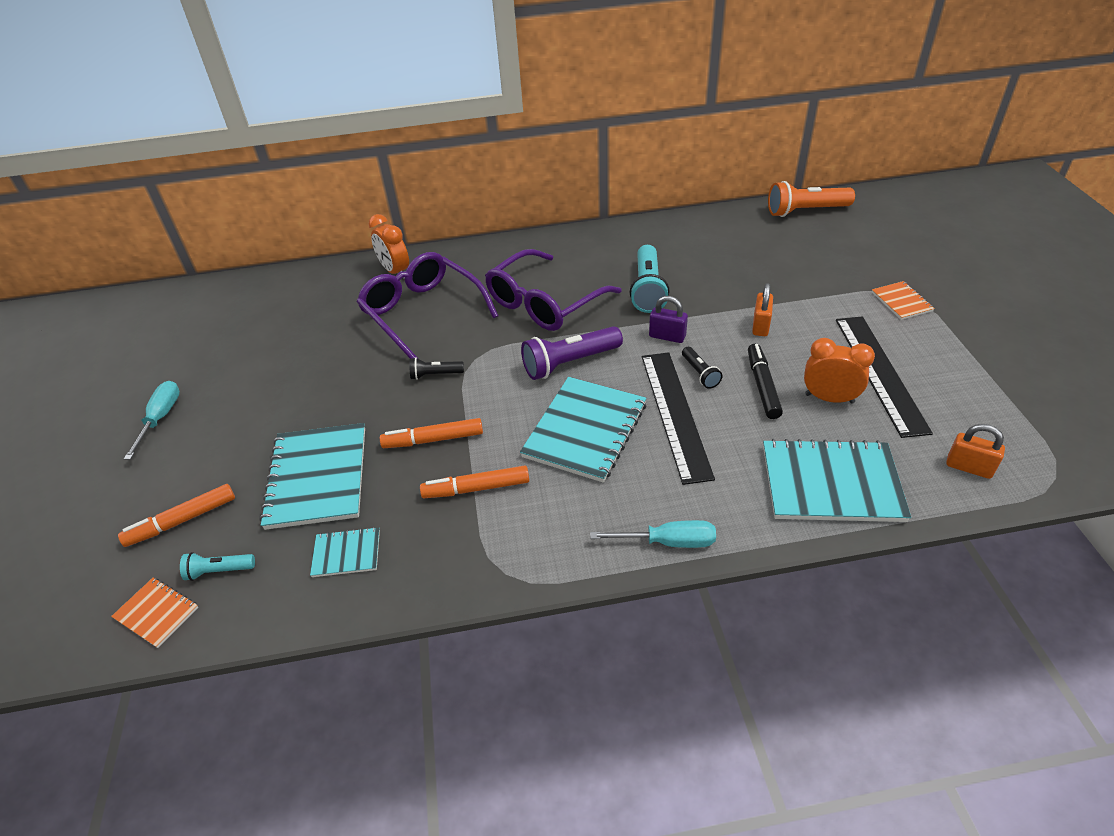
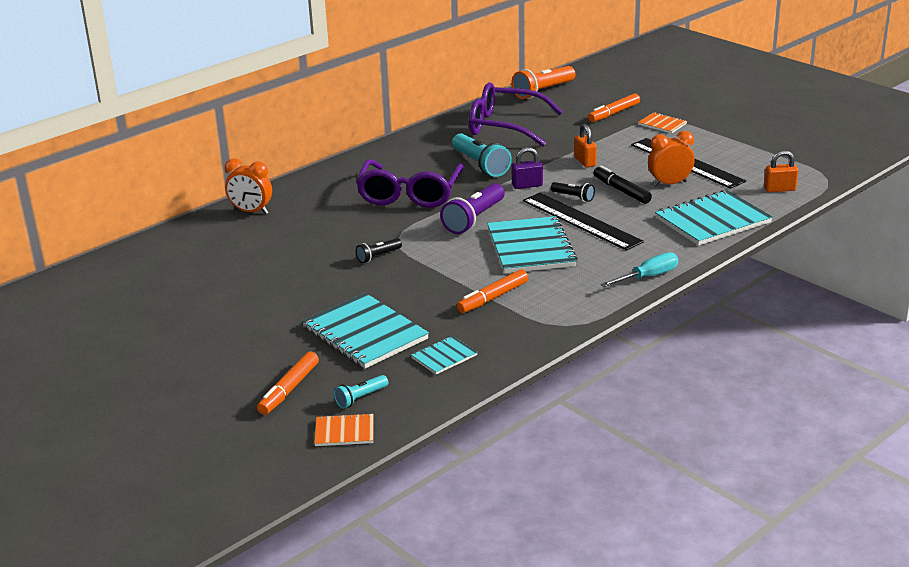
camera: 35 degrees left, 15 degrees down
turquoise screwdriver [124,381,180,460] -> none
purple glasses [357,252,498,358] -> purple glasses moved to [469,82,563,146]
orange marker [380,418,483,448] -> orange marker moved to [588,93,640,122]

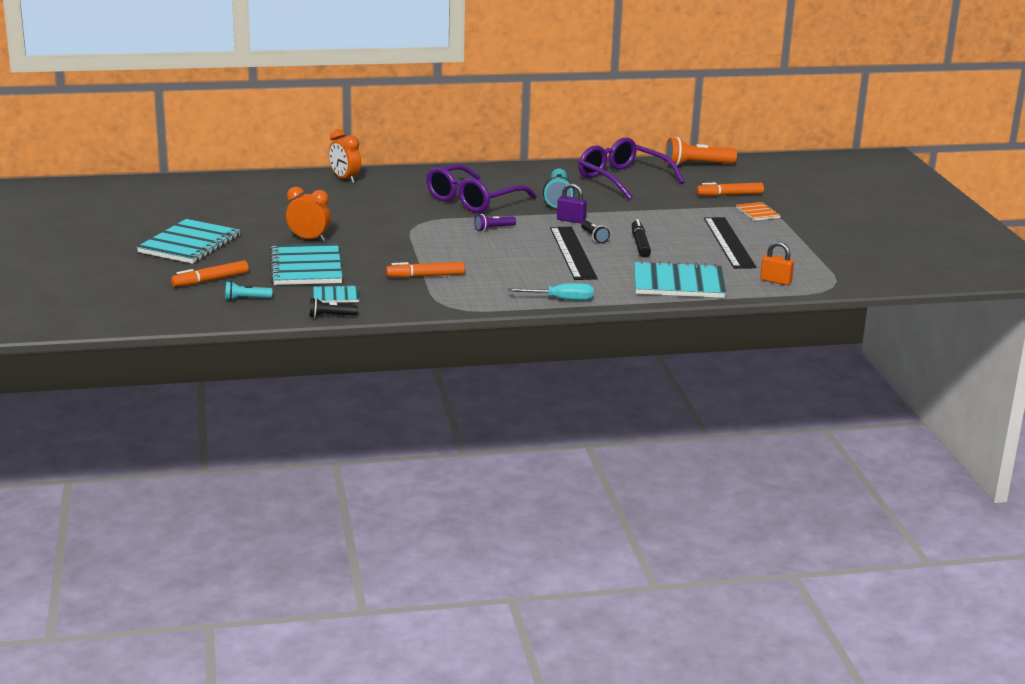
camera: 30 degrees right, 5 degrees down
orange notebook [314,413,374,446] -> none
black flashlight [356,238,402,263] -> black flashlight moved to [309,298,357,318]
purple flashlight [440,183,505,234] -> purple flashlight [474,214,516,231], size x0.53
turquoise notebook [487,216,578,273] -> turquoise notebook moved to [137,219,240,264]
orange padlock [574,124,597,168] -> none
orange clock [648,131,695,187] -> orange clock moved to [286,187,331,241]

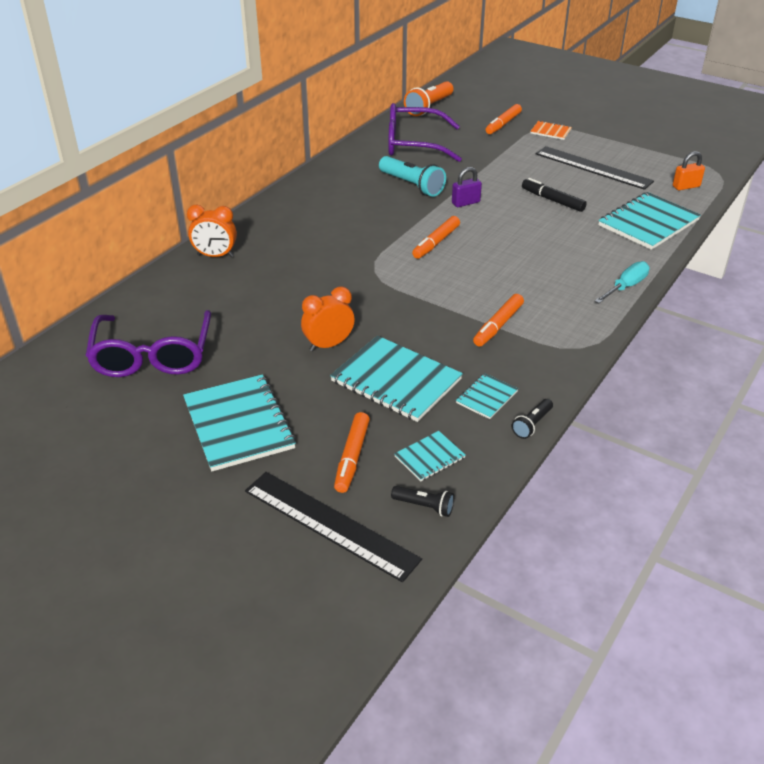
camera: 45 degrees left, 15 degrees up
turquoise flashlight [225,281,272,301] -> turquoise notebook [394,431,466,481]
purple glasses [426,165,537,213] -> purple glasses moved to [85,310,211,377]
purple flashlight [474,214,516,231] -> orange marker [412,216,460,259]
black ruler [550,227,598,280] -> black ruler moved to [245,472,422,582]
black flashlight [581,221,610,243] -> black flashlight moved to [391,486,454,517]

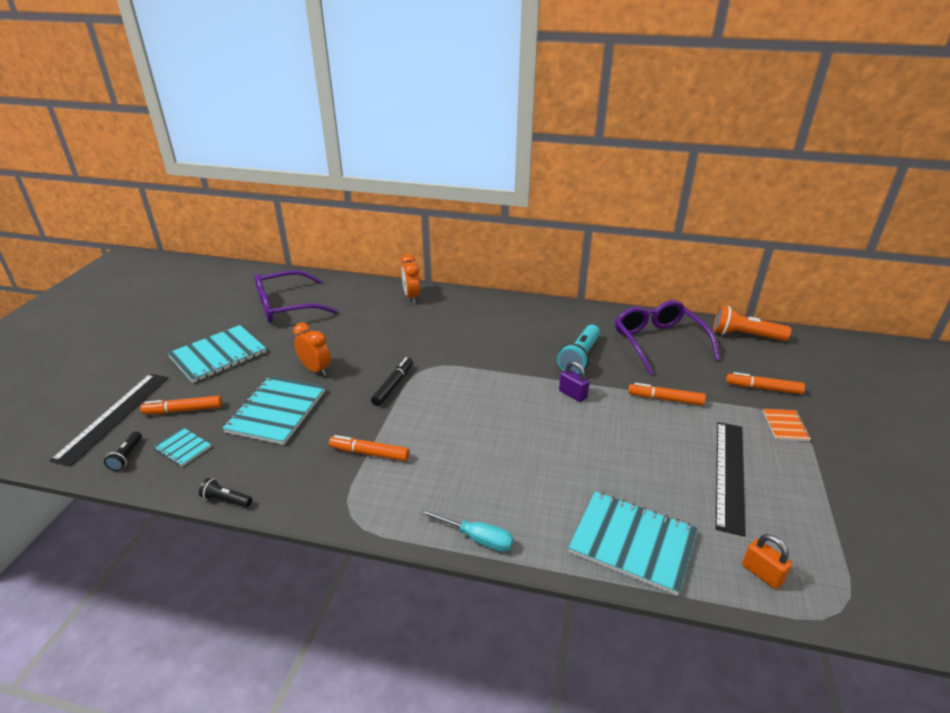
camera: 70 degrees right, 5 degrees down
orange marker [412,216,460,259] -> orange marker moved to [628,383,706,405]
turquoise notebook [456,373,518,419] -> none
black marker [522,178,587,212] -> black marker moved to [371,357,413,406]

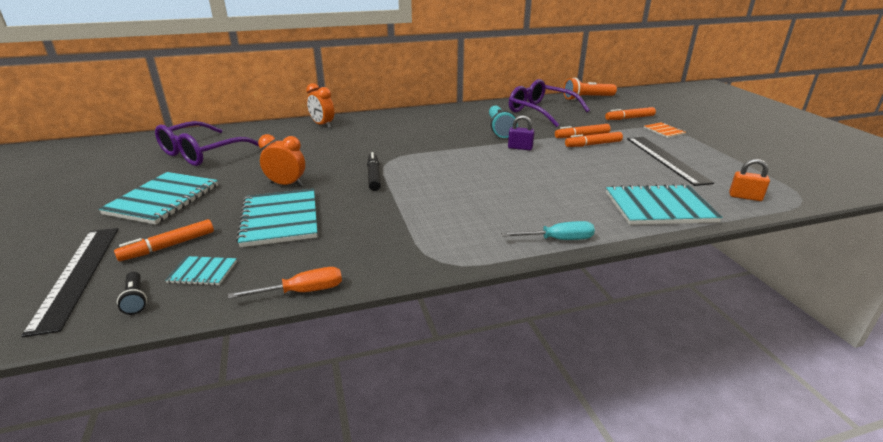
camera: 30 degrees left, 5 degrees down
black flashlight [199,478,252,507] -> orange screwdriver [228,267,342,299]
orange marker [329,435,409,461] -> orange marker moved to [565,132,623,147]

